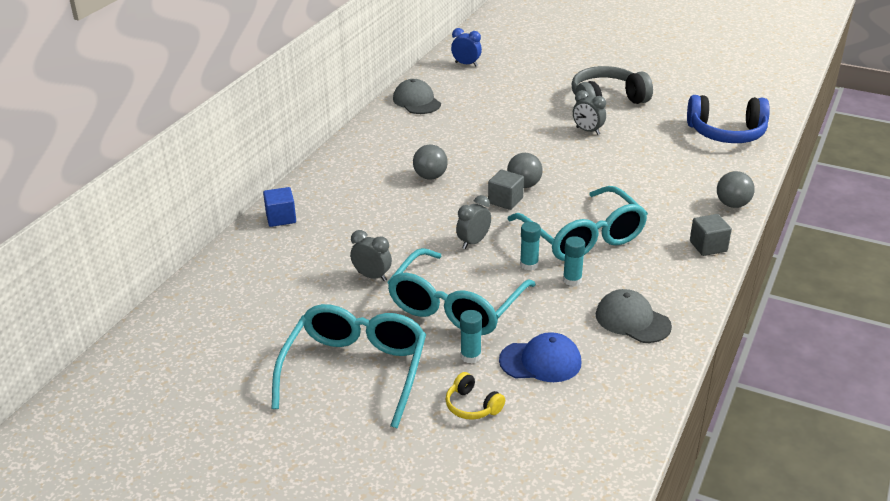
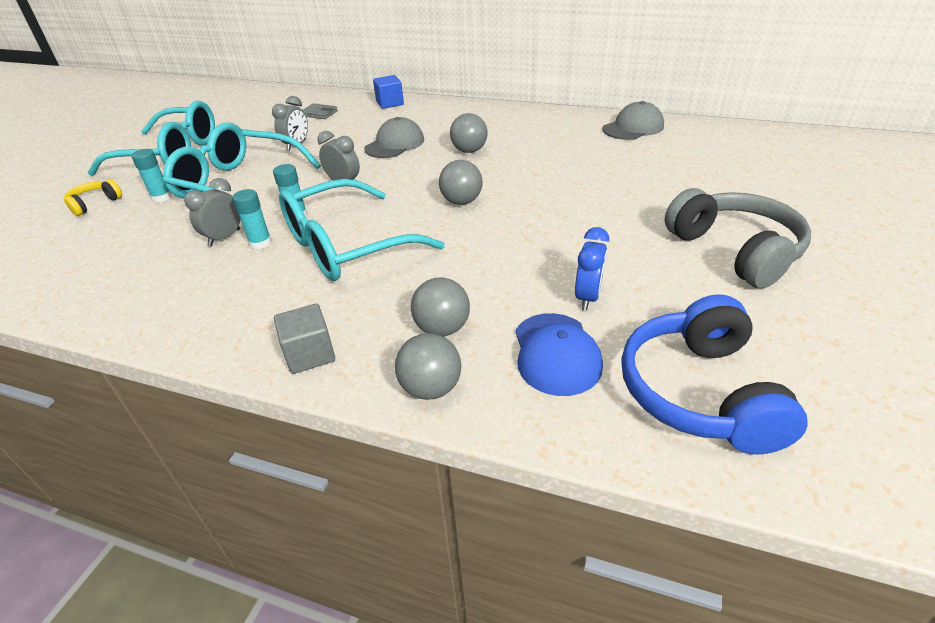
camera: 85 degrees right, 5 degrees up
blue clock [451,28,482,66] -> blue clock moved to [575,227,609,310]
grey cube [488,170,524,210] -> none
blue cap [499,332,581,382] -> blue cap moved to [515,313,603,396]
grey clock [573,90,606,135] -> grey clock moved to [184,178,241,246]
grey cap [596,289,672,343] -> grey cap moved to [364,117,424,158]
none -> grey wallet [303,103,338,119]
none -> grey ball [411,278,470,336]

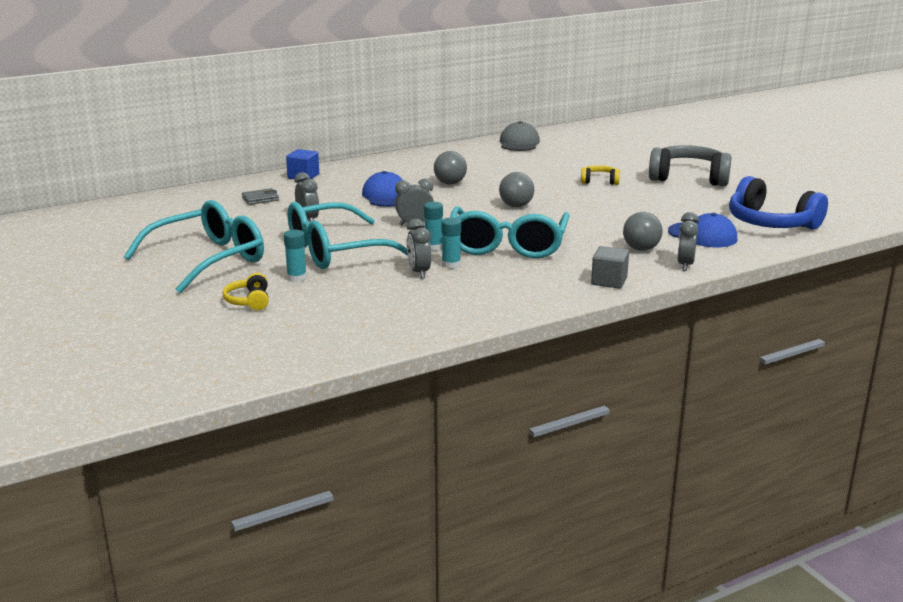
camera: 50 degrees left, 15 degrees down
grey cap [364,117,424,158] -> blue cap [362,171,403,207]
grey ball [395,333,461,400] -> grey clock [677,212,699,271]
blue clock [575,227,609,310] -> none
none -> yellow headphones [581,165,620,185]

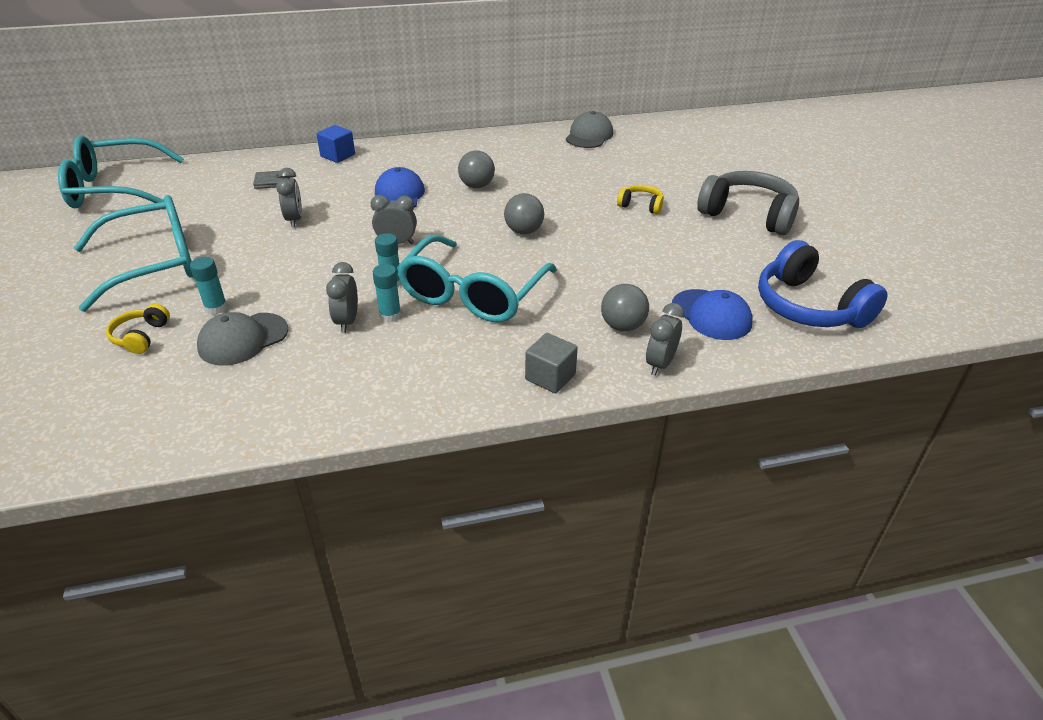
camera: 15 degrees right, 15 degrees up
turquoise glasses [288,202,408,269] -> turquoise glasses moved to [58,136,184,208]
none -> grey cap [197,312,288,366]

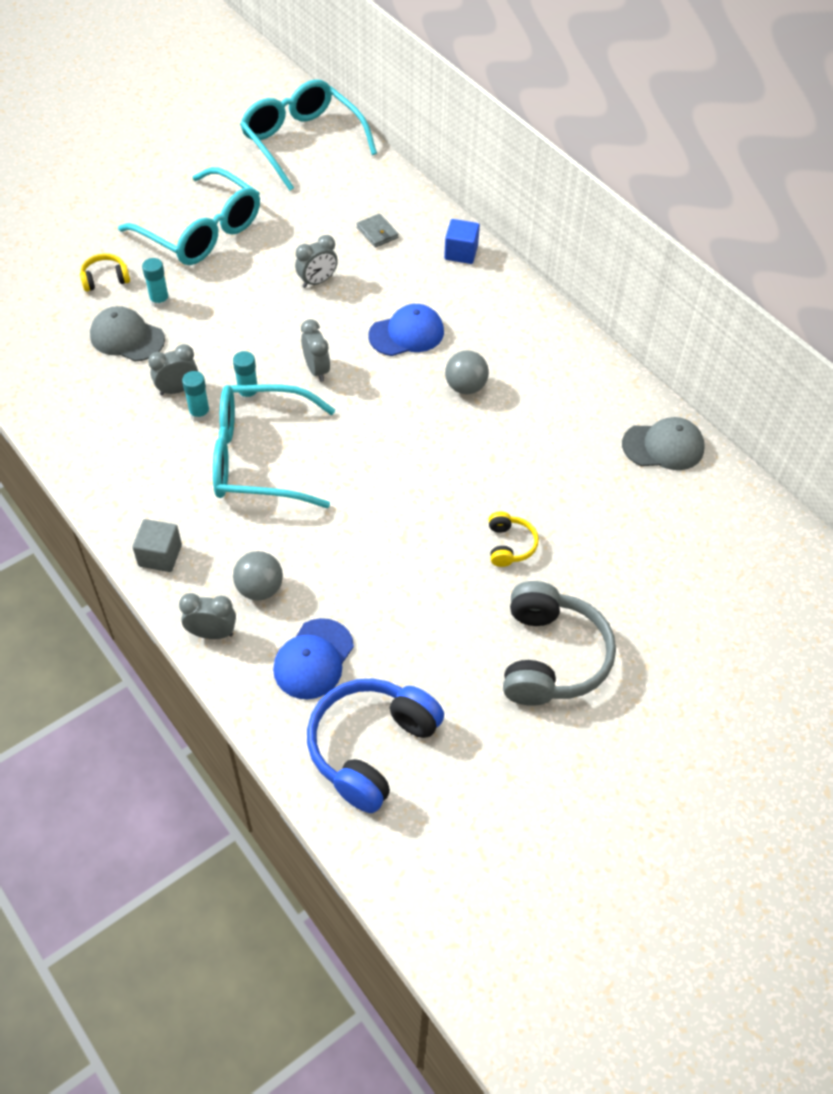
camera: 65 degrees right, 15 degrees up
grey ball [504,193,544,234] -> none

